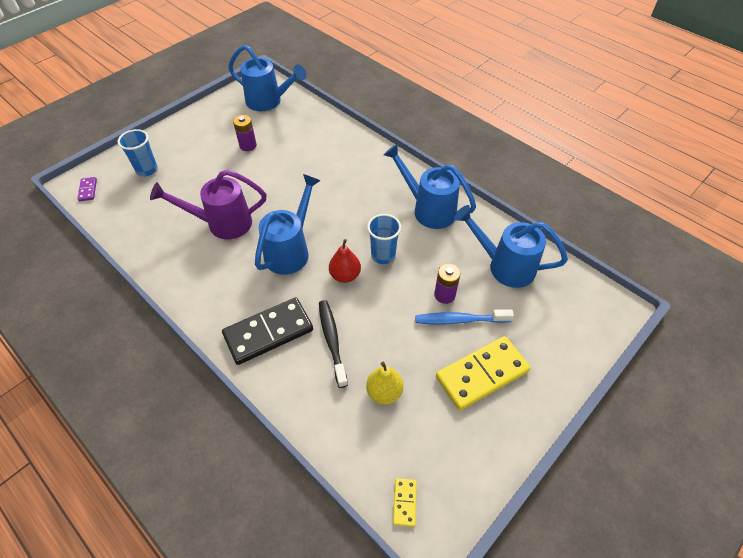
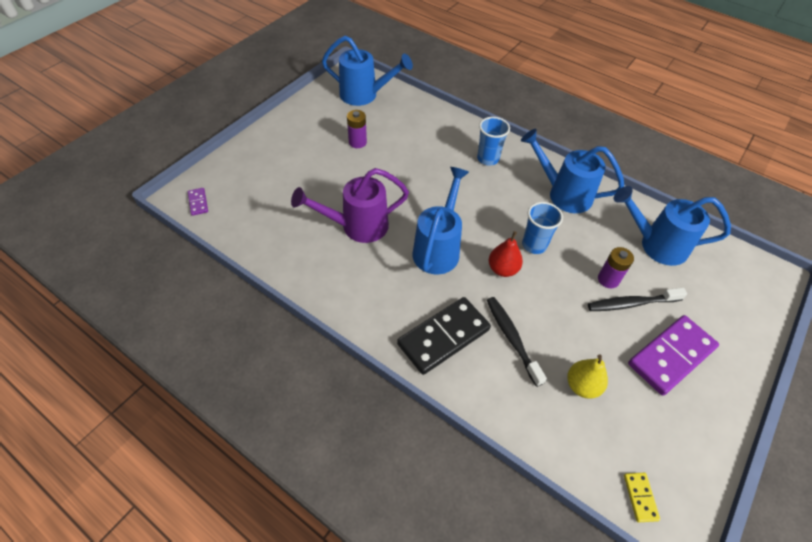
camera: 10 degrees left, 0 degrees up
blue cup [118,129,158,176] -> blue cup moved to [477,117,510,166]
blue toothbrush [415,309,514,324] -> black toothbrush [588,288,687,311]
yellow domino [436,336,530,410] -> purple domino [628,315,719,396]

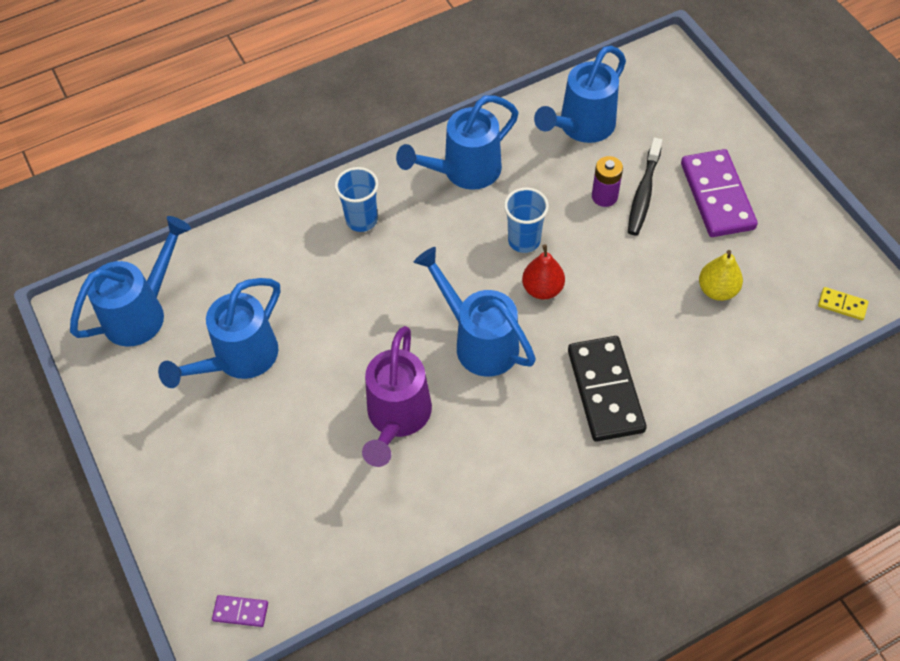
camera: 60 degrees left, 5 degrees up
purple battery [347,110,367,148] -> blue watering can [158,278,280,388]
black toothbrush [487,297,547,387] -> none

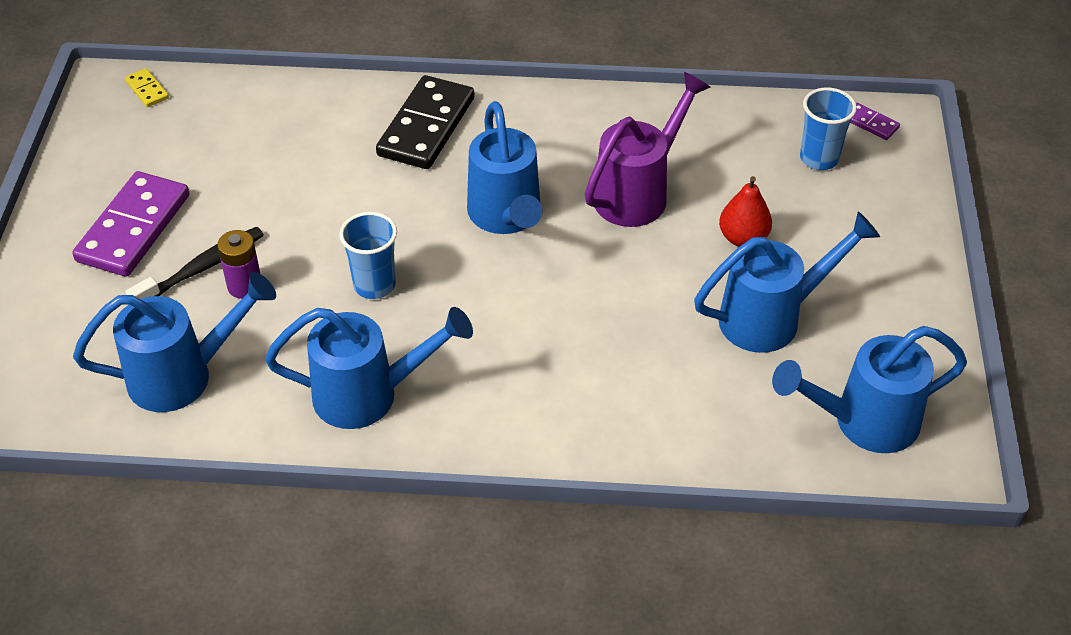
camera: 150 degrees left, 10 degrees down
blue cup [335,167,378,232] -> blue cup moved to [800,87,857,170]
red pear [522,244,565,300] -> red pear moved to [719,176,772,247]
yellow pear [699,250,743,301] -> none

